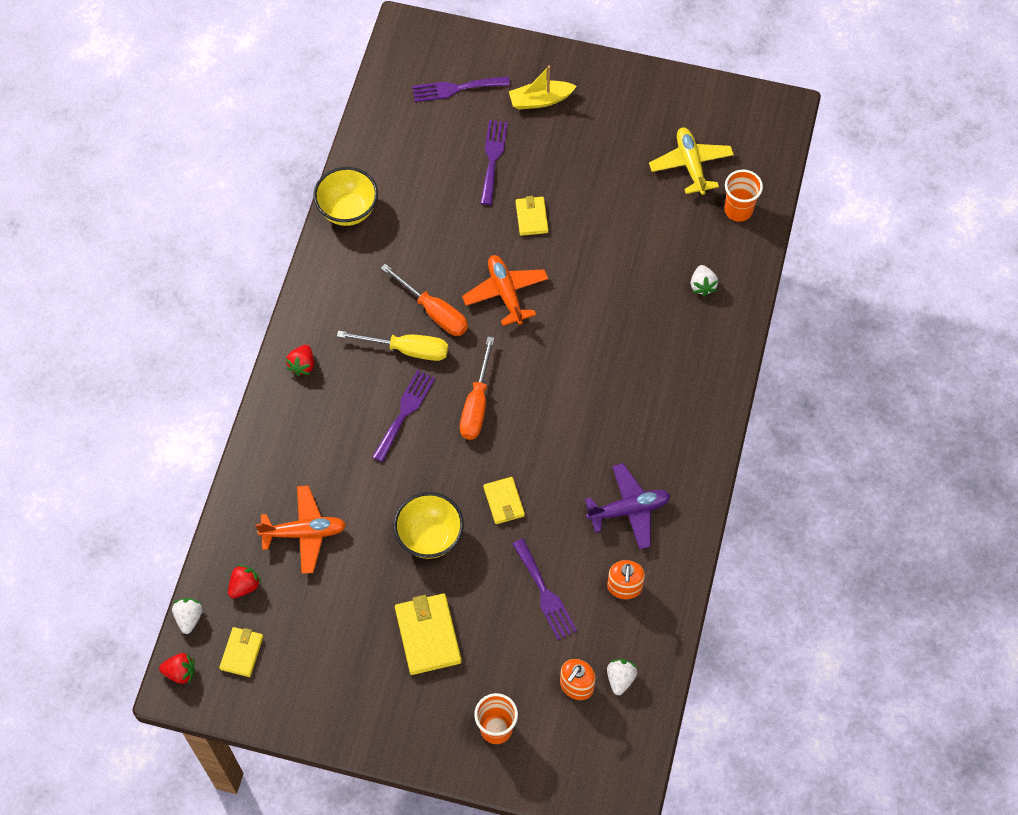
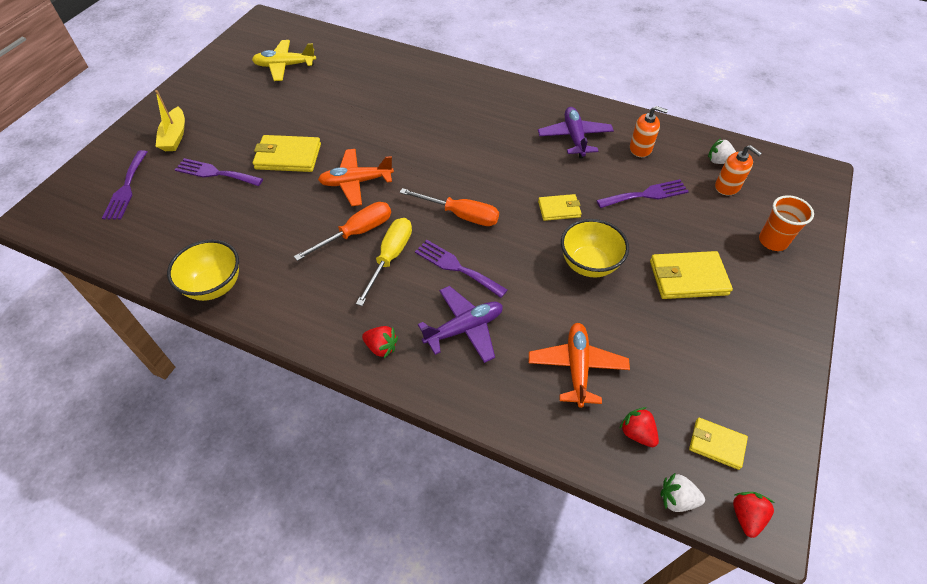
camera: 80 degrees left, 10 degrees down
yellow wallet [516,196,548,236] -> yellow wallet [253,135,321,172], size x1.64
white strawberry [691,265,718,296] -> none
orange cup [724,169,763,222] -> none
none -> purple plane [418,286,503,363]

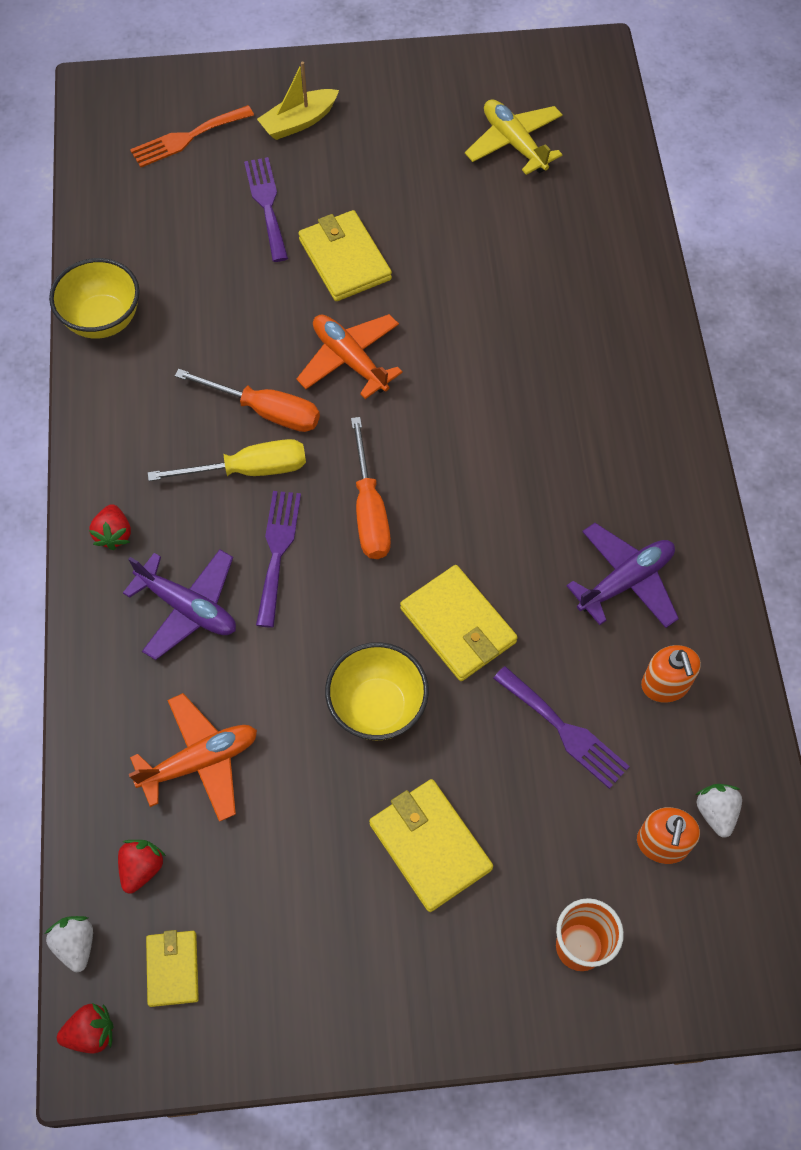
camera: 60 degrees right, 10 degrees up
purple fork [102,150,147,220] -> orange fork [130,105,254,168]
yellow wallet [538,194,581,221] -> yellow wallet [400,565,518,681], size x1.64

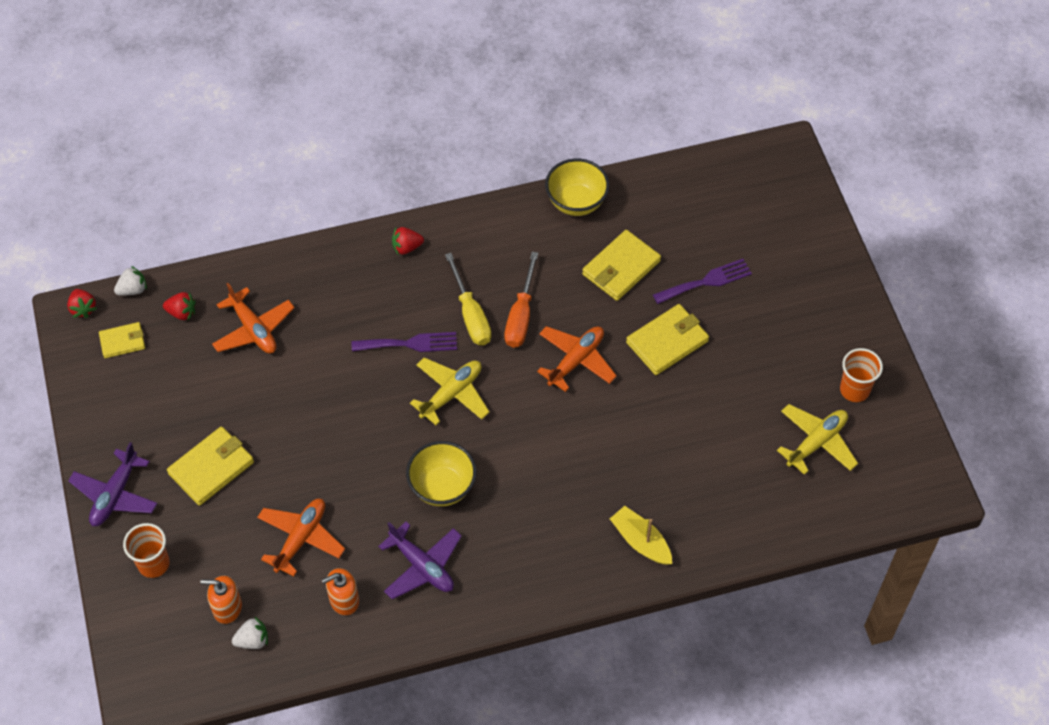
camera: 80 degrees right, 5 degrees down
purple plane [123,549,236,660] -> purple plane moved to [68,442,158,526]
orange fork [130,105,254,168] -> none
yellow boat [257,62,339,140] -> yellow boat moved to [610,506,672,565]
yellow bowl [325,642,429,740] -> yellow bowl moved to [406,441,476,506]
orange screwdriver [351,417,391,559] -> yellow plane [410,358,490,425]
yellow wallet [400,565,518,681] -> yellow wallet moved to [582,230,661,301]
purple fork [493,666,630,789] -> orange plane [257,499,345,576]
none -> orange cup [840,348,883,402]

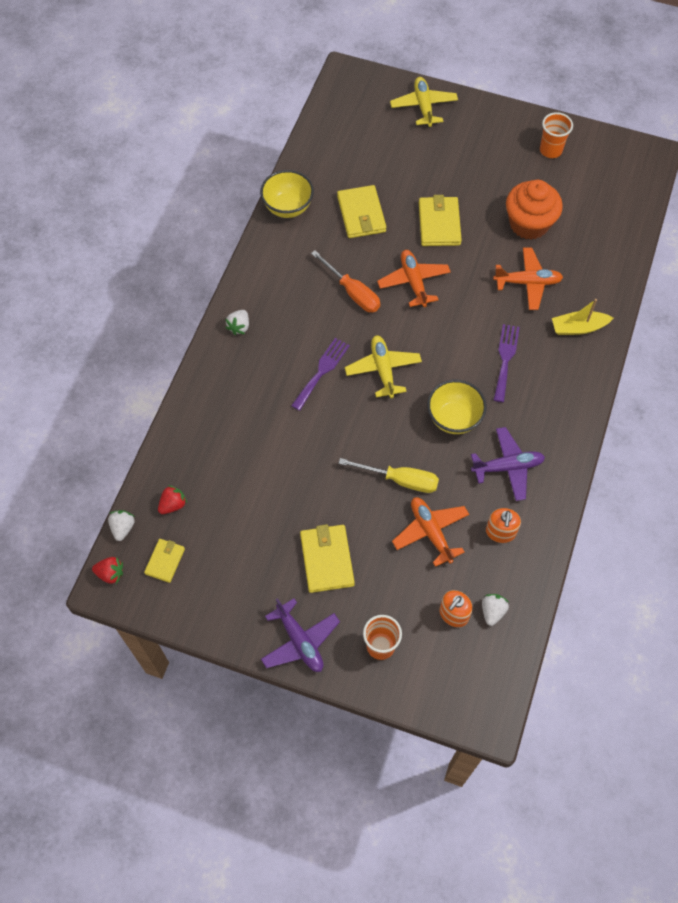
camera: 55 degrees left, 5 degrees up
orange plane [212,283,295,354] -> orange plane moved to [493,247,563,310]
red strawberry [392,227,424,255] -> white strawberry [225,310,249,335]
yellow screwdriver [445,253,491,345] -> yellow screwdriver moved to [339,458,439,493]
purple fork [653,259,752,304] -> purple fork moved to [494,324,520,402]
yellow plane [777,404,858,475] -> yellow plane moved to [390,77,458,128]
none -> orange cupcake [506,180,563,240]

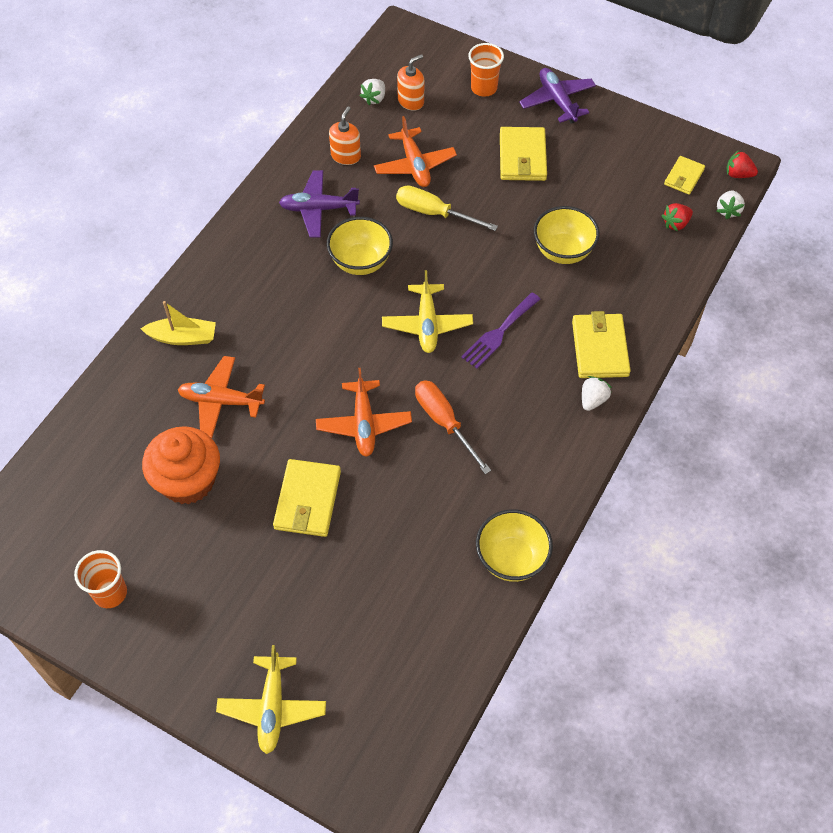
camera: 170 degrees left, 5 degrees down
yellow wallet [337,185,386,238] -> yellow wallet moved to [572,311,631,378]
purple fork [494,324,520,402] -> none
none -> yellow bowl [534,206,600,264]

